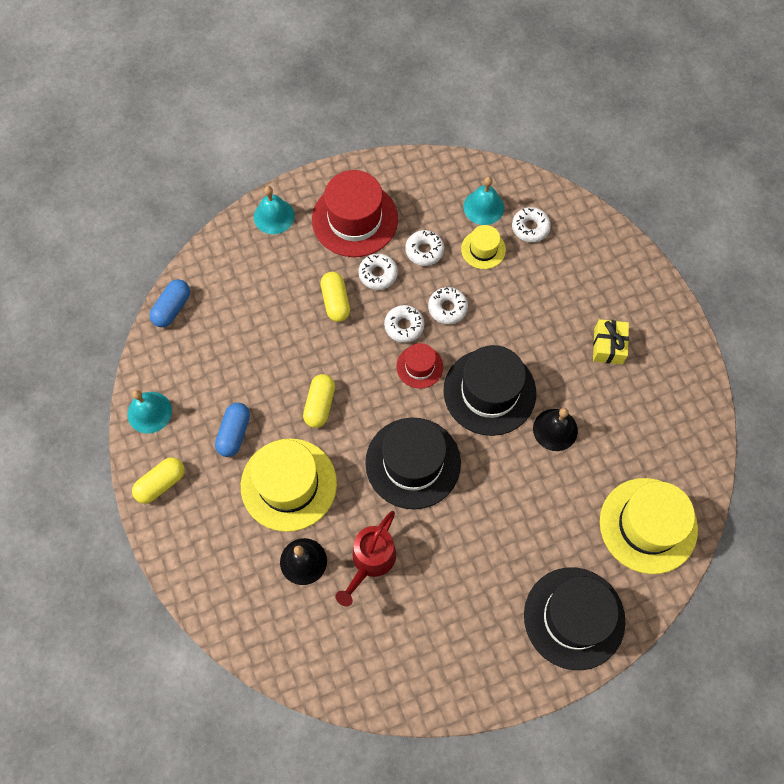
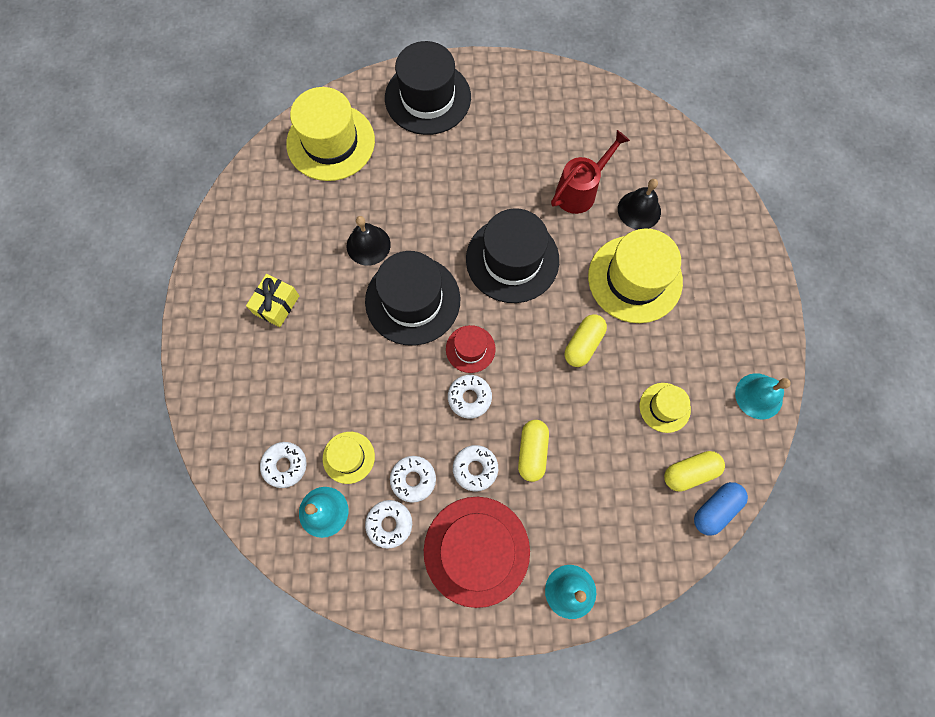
camera: 160 degrees left, 5 degrees up
yellow capsule [132,457,185,504] -> yellow capsule moved to [664,451,725,492]
blue capsule [215,403,250,457] -> none
white donut [428,287,468,324] -> white donut moved to [365,500,412,549]
none -> yellow hat [640,383,691,433]

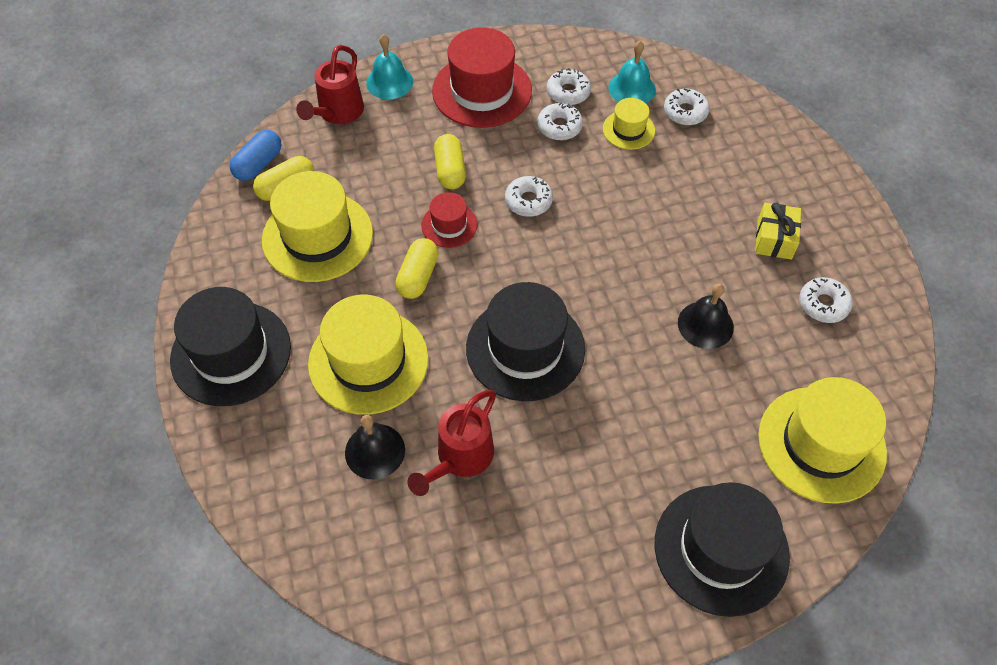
camera: 165 degrees right, 15 degrees down
black hat [365,251,460,346] -> black hat moved to [170,287,291,406]
red hat [446,325,496,373] -> red hat moved to [421,192,477,248]
white donut [453,445,498,491] -> white donut moved to [799,277,853,323]
yellow hat [640,383,691,433] -> yellow hat [262,171,373,282], size x1.96
turquoise bell [735,373,791,419] -> none
none -> red watering can [296,45,364,124]

